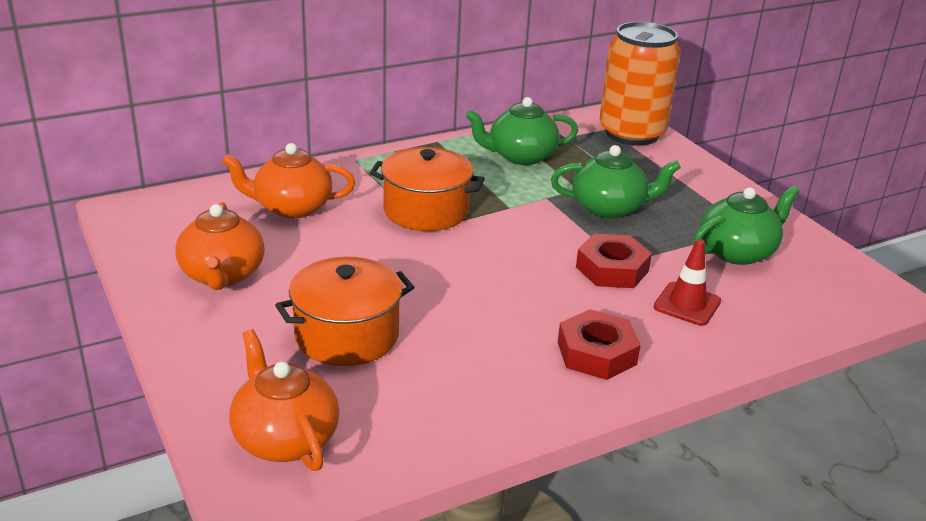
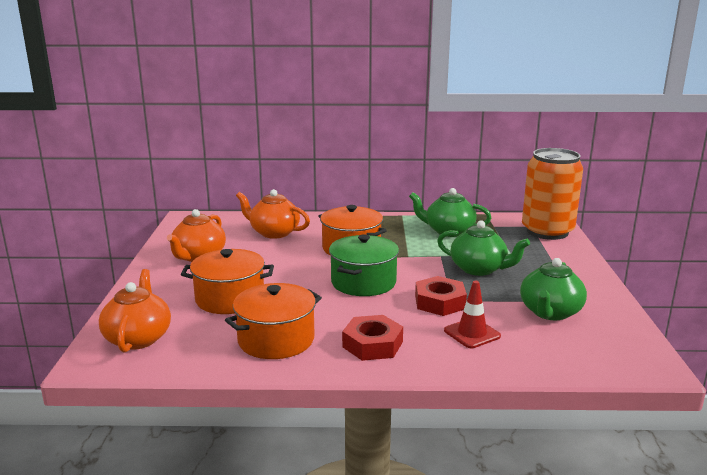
camera: 30 degrees right, 10 degrees down
green teapot [693,186,799,265] -> green teapot turned 120 degrees clockwise [520,258,587,320]
none -> orange pot [225,283,322,359]
none -> green pot [329,235,399,296]

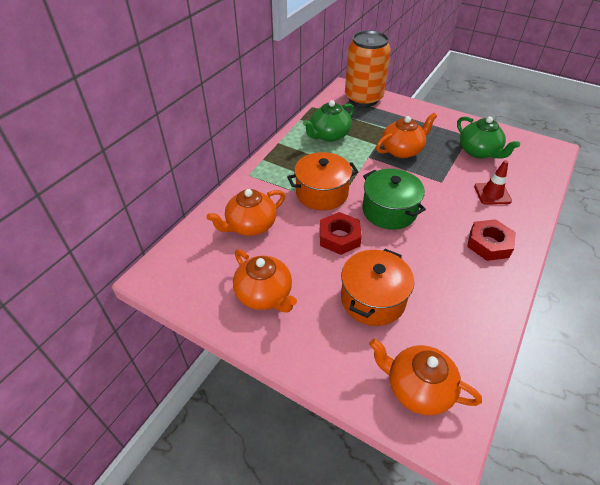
camera: 60 degrees left, 25 degrees up
orange pot [225,283,322,359] -> none
red nut [415,276,467,316] -> red nut moved to [320,212,362,255]
green teapot [437,220,530,276] -> orange teapot [376,113,437,158]

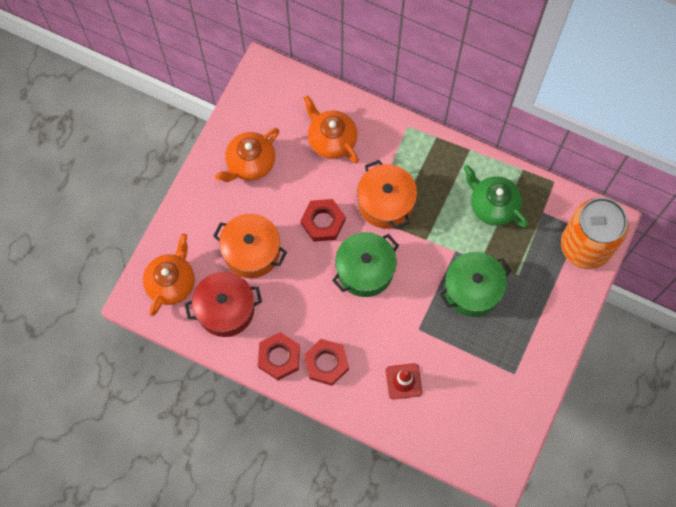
camera: 85 degrees right, 25 degrees up
orange teapot [376,113,437,158] -> green pot [439,252,512,317]
green teapot [457,116,520,159] -> none
none -> red pot [185,272,262,337]
none -> red nut [258,332,300,380]

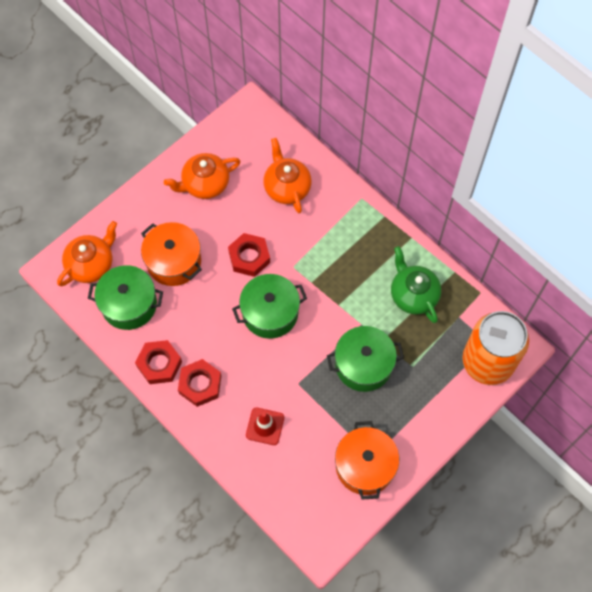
camera: 20 degrees right, 5 degrees down
red pot [185,272,262,337] -> green pot [88,265,163,330]
orange pot [357,160,417,229] -> orange pot moved to [335,421,399,499]

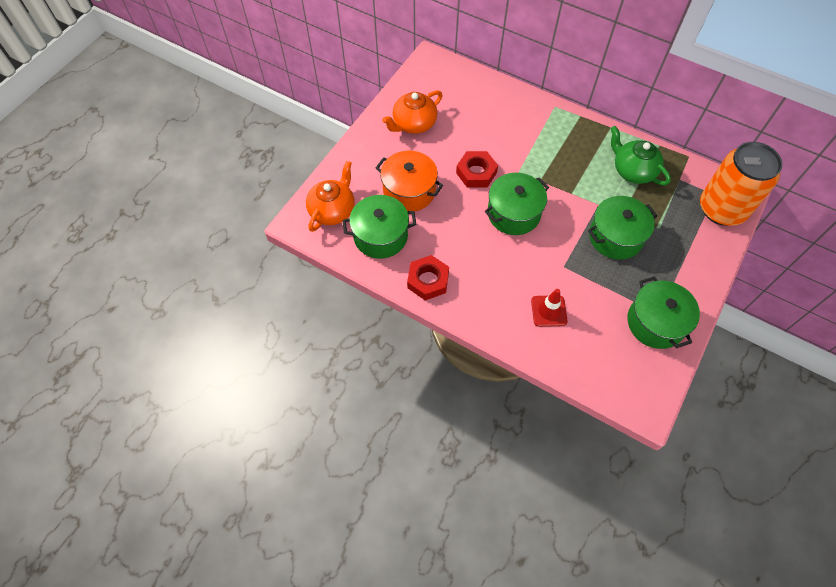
camera: 15 degrees left, 5 degrees down
red nut [178,359,221,407] -> none
orange teapot [263,138,312,213] -> none
orange pot [335,421,399,499] -> green pot [627,276,700,349]

